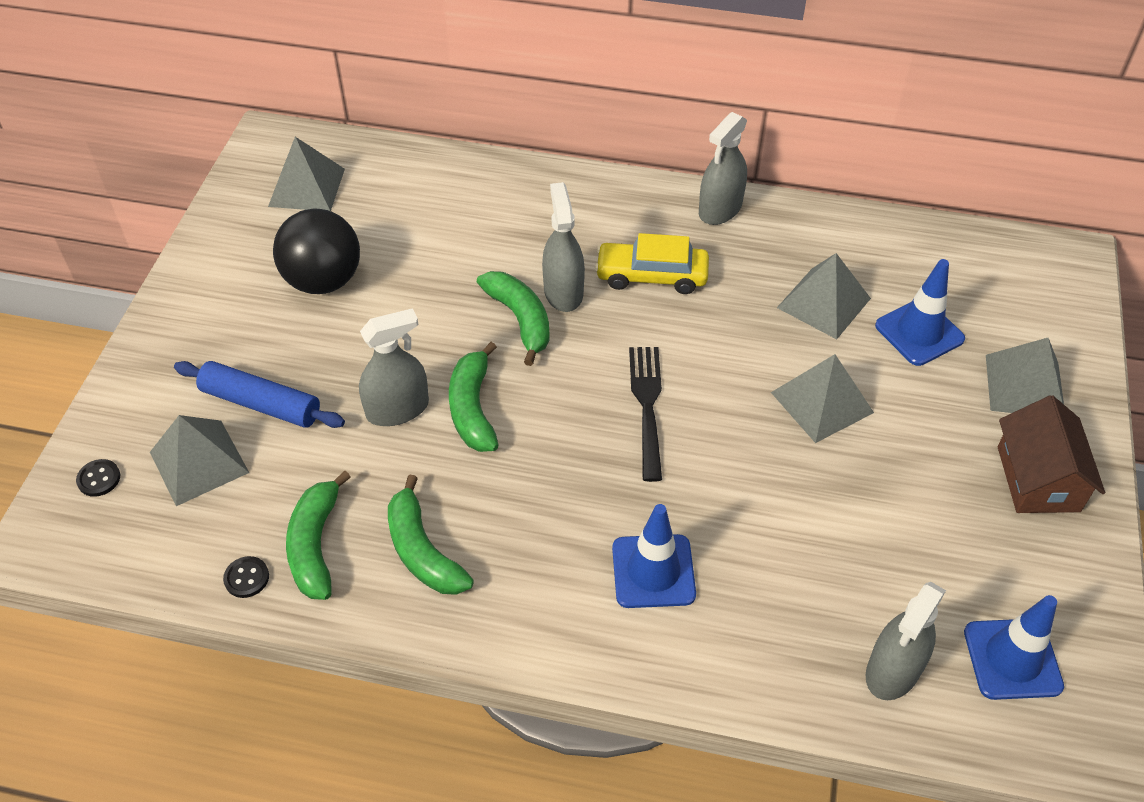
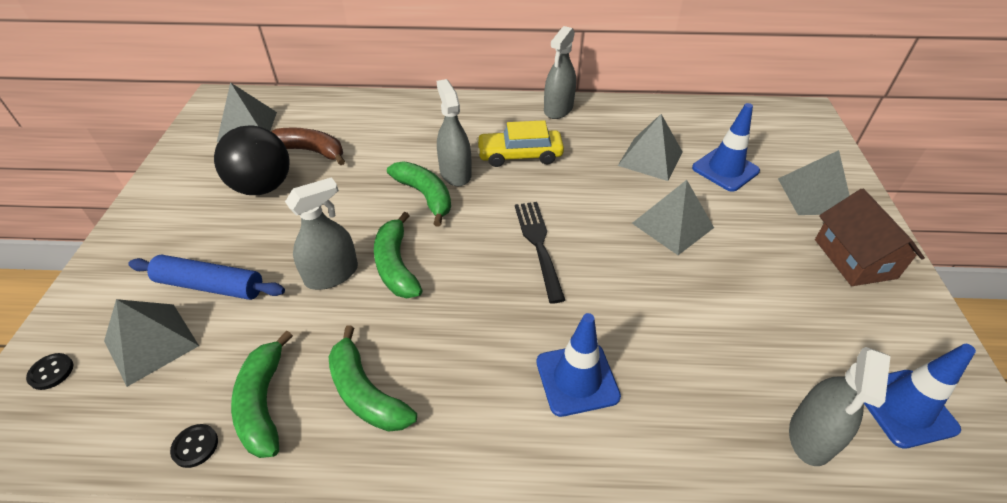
camera: 10 degrees left, 5 degrees down
none -> brown banana [271,127,345,165]

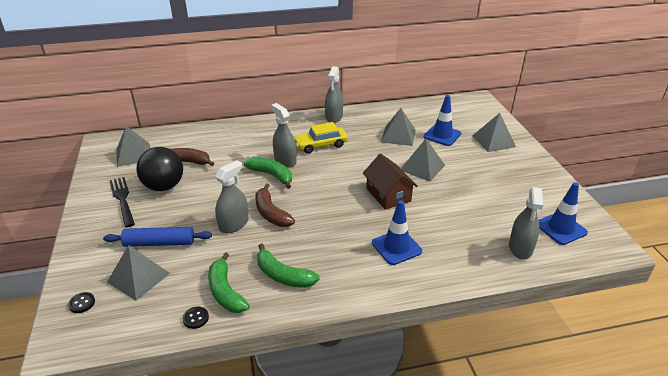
camera: 15 degrees left, 10 degrees down
green banana [374,212,423,298] -> brown banana [255,183,295,227]
black fork [515,202,565,303] -> black fork moved to [110,177,135,227]
brown house [815,189,925,286] -> brown house moved to [363,153,418,210]

